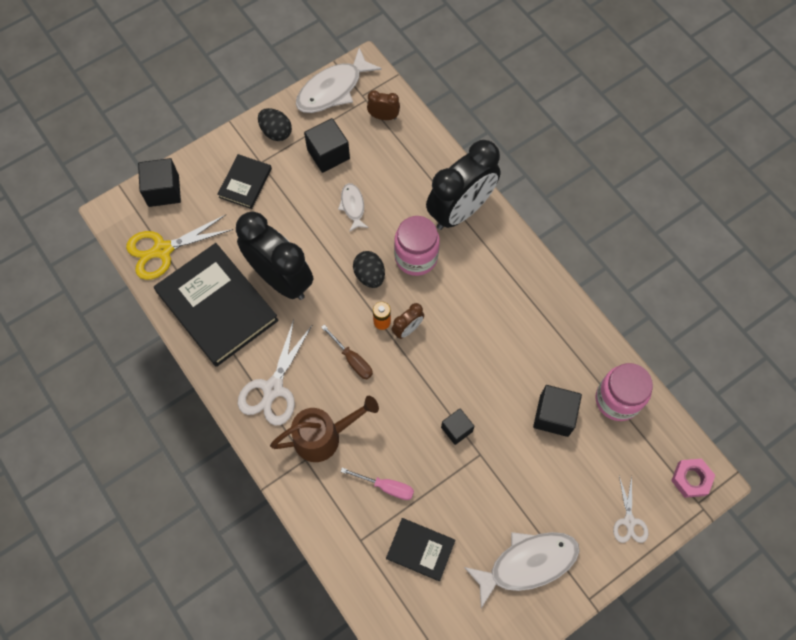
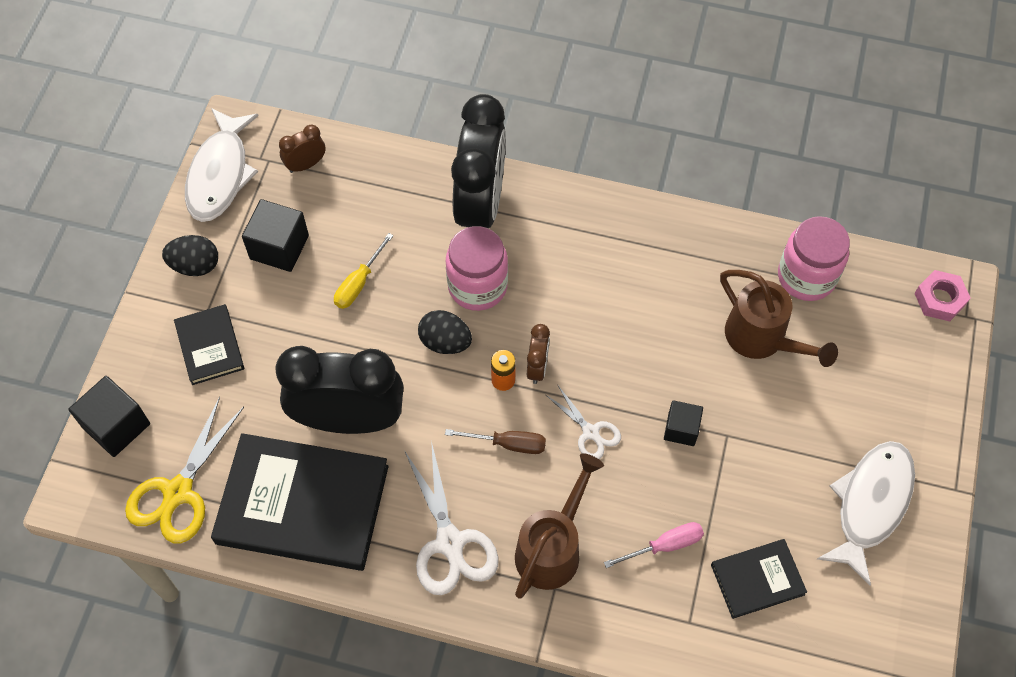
camera: 40 degrees left, 5 degrees down
white fish [338,183,369,232] -> yellow screwdriver [334,233,394,309]
black cube [533,385,582,437] -> brown watering can [720,270,838,367]
white scissors [613,476,648,543] -> white scissors moved to [546,384,621,459]

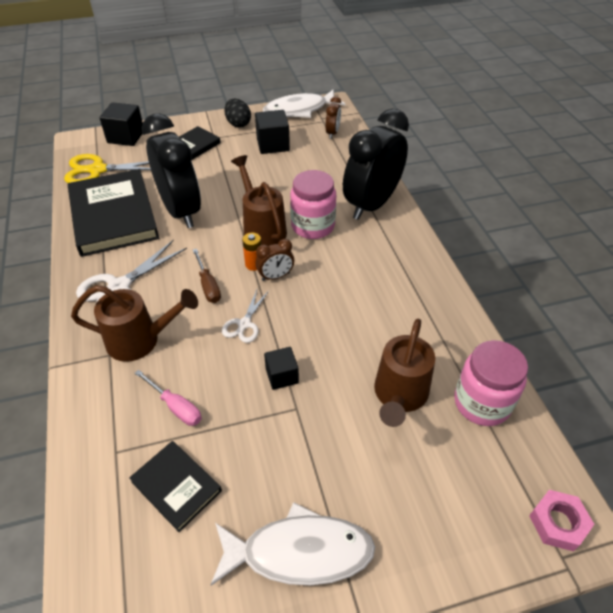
camera: 60 degrees right, 15 degrees down
brown clock [279,125,326,173] -> brown clock turned 75 degrees clockwise [325,96,341,139]
yellow screwdriver [334,233,394,309] -> none
black egg [418,310,472,354] -> brown watering can [231,155,287,246]
black clock [451,94,506,228] -> black clock turned 150 degrees clockwise [343,108,409,220]

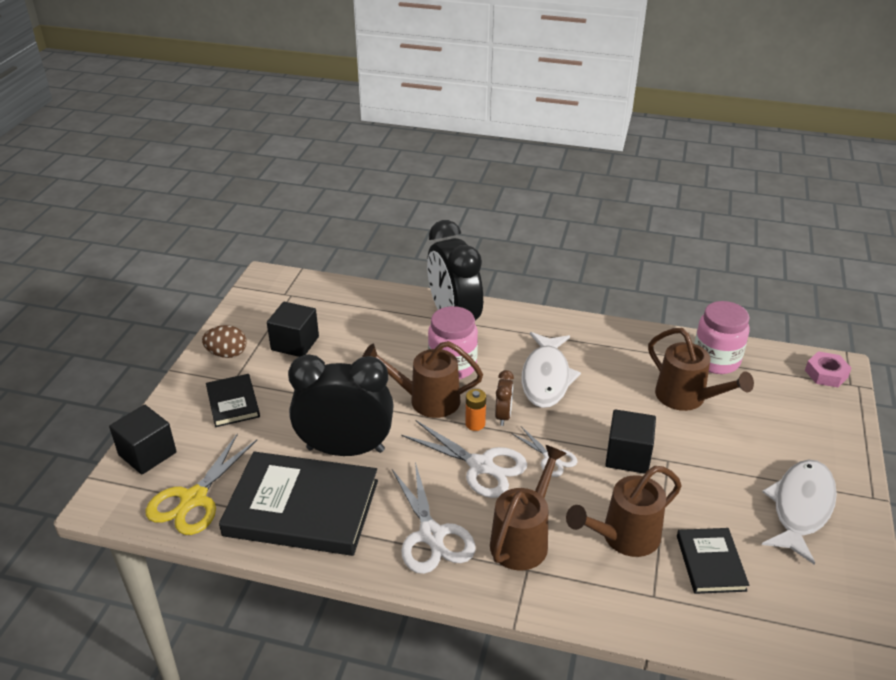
camera: 60 degrees left, 10 degrees down
black book [129,441,222,532] -> black book turned 75 degrees counterclockwise [677,528,749,594]
pink screwdriver [135,370,202,426] -> brown watering can [566,466,682,557]
brown screwdriver [193,249,221,303] -> white scissors [401,420,527,498]
black egg [224,99,251,128] -> brown egg [202,325,247,358]
white fish [263,90,345,118] -> white fish moved to [522,332,581,408]
black cube [264,347,299,390] -> black cube [605,409,656,474], size x1.57
brown clock [325,96,341,139] -> none

